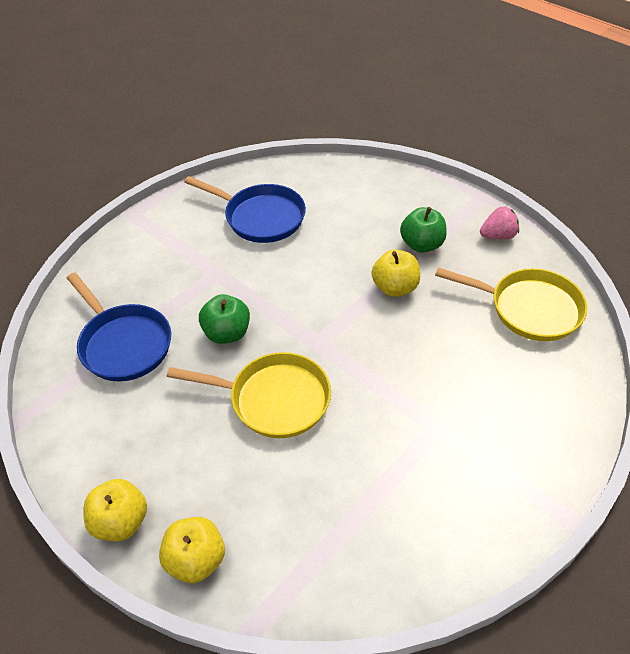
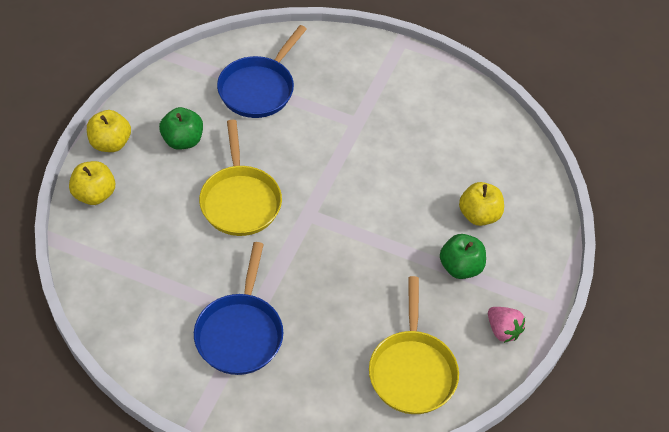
camera: 65 degrees right, 5 degrees up
blue pan [184,176,306,243] -> blue pan moved to [194,242,283,375]
green apple [199,294,250,344] -> green apple moved to [159,107,203,150]
yellow apple [372,249,420,297] -> yellow apple moved to [459,182,504,226]

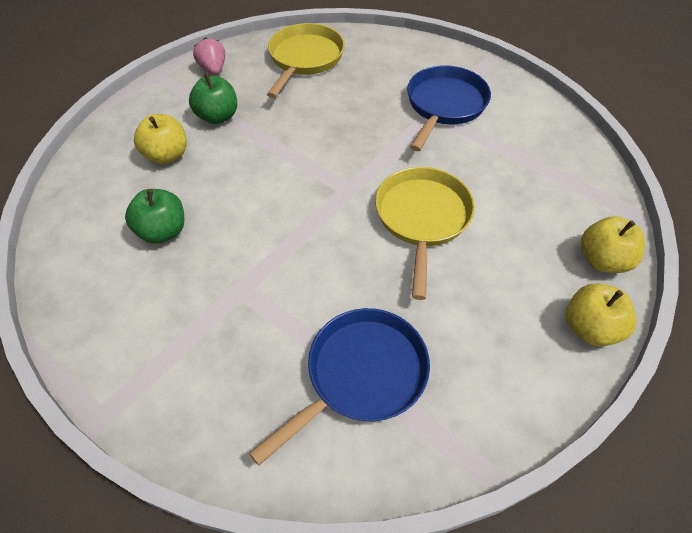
camera: 160 degrees left, 0 degrees up
green apple [159,107,203,150] -> green apple moved to [125,189,184,244]

